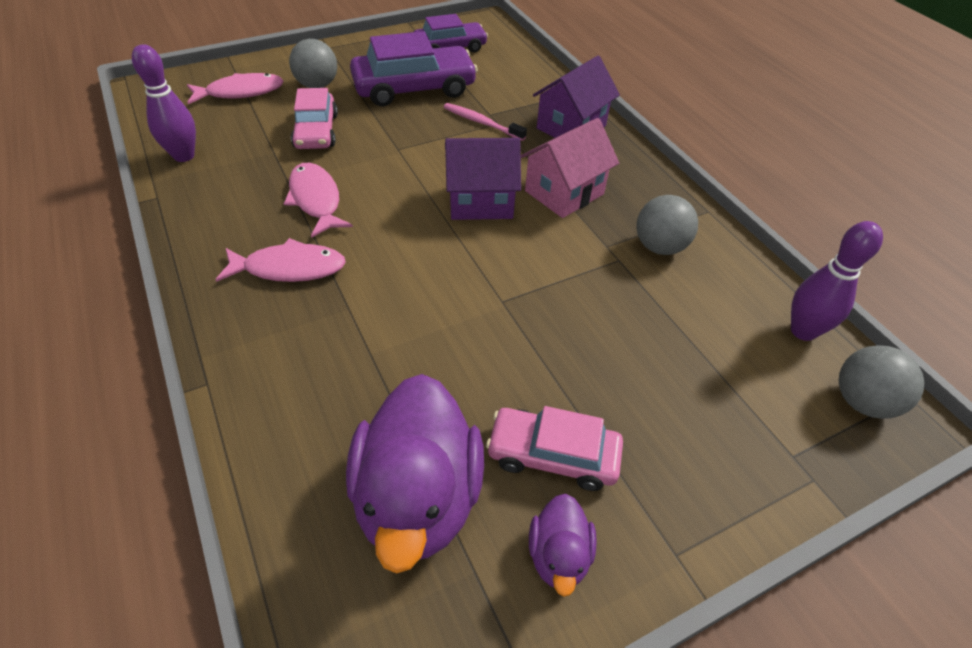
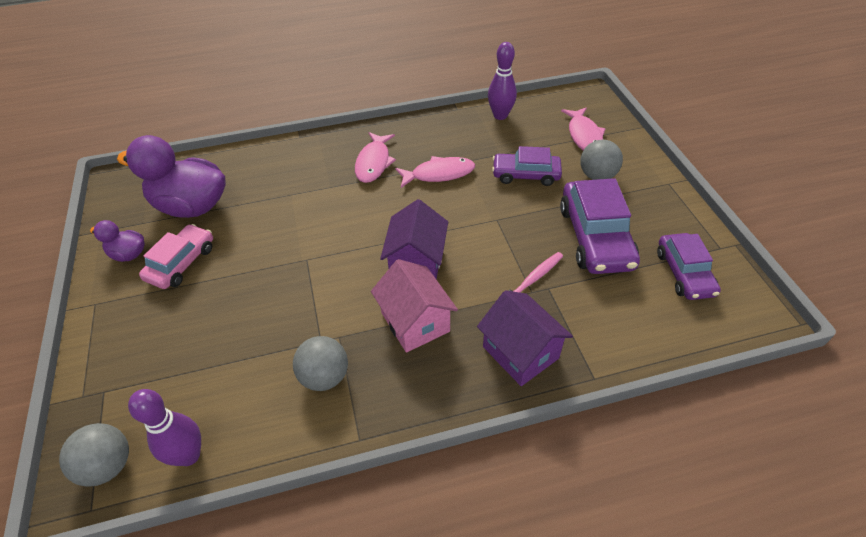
camera: 105 degrees right, 0 degrees up
pink car [291,88,338,149] -> purple car [492,146,562,186]

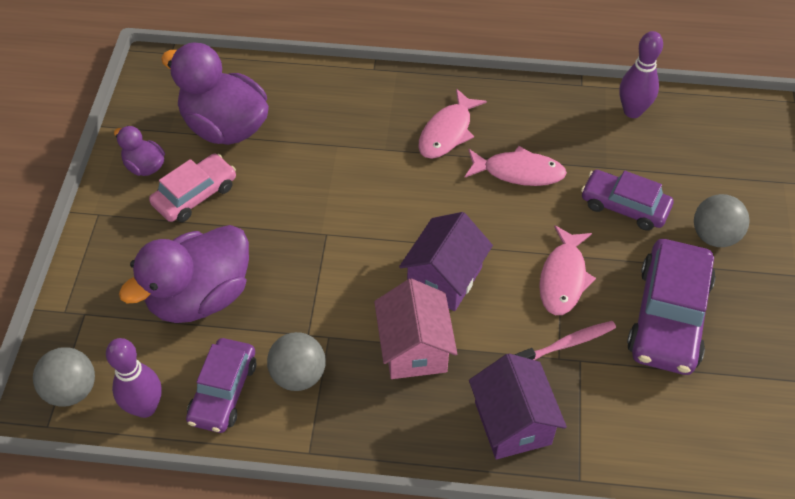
camera: 20 degrees right, 5 degrees up
pink fish [561,107,606,151] -> pink fish moved to [539,225,596,315]
purple car [657,233,721,300] -> purple car moved to [186,338,256,433]
none -> purple duck [119,225,249,323]

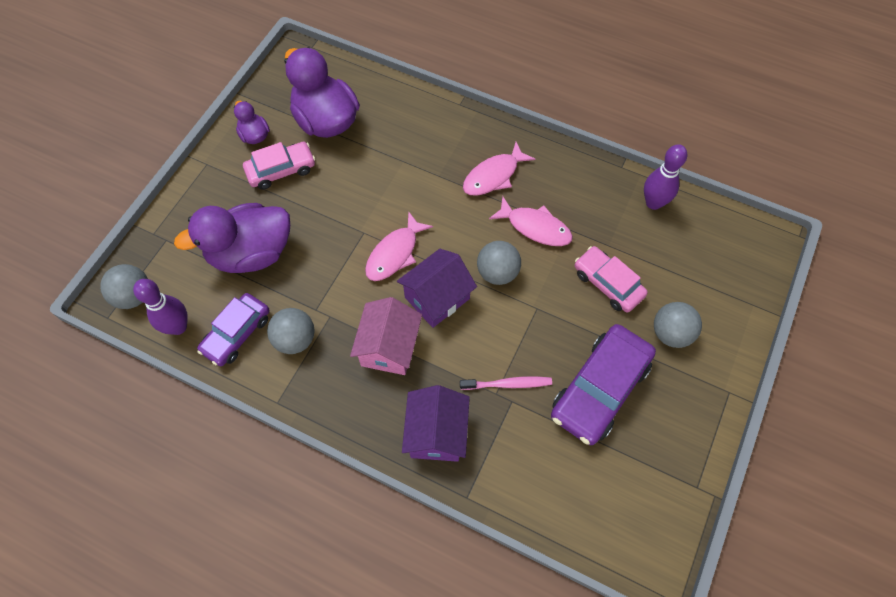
camera: 20 degrees right, 10 degrees up
pink fish [539,225,596,315] -> pink fish moved to [365,211,433,281]
purple car [581,170,673,231] -> pink car [575,246,648,312]
none -> grey ball [477,241,521,285]

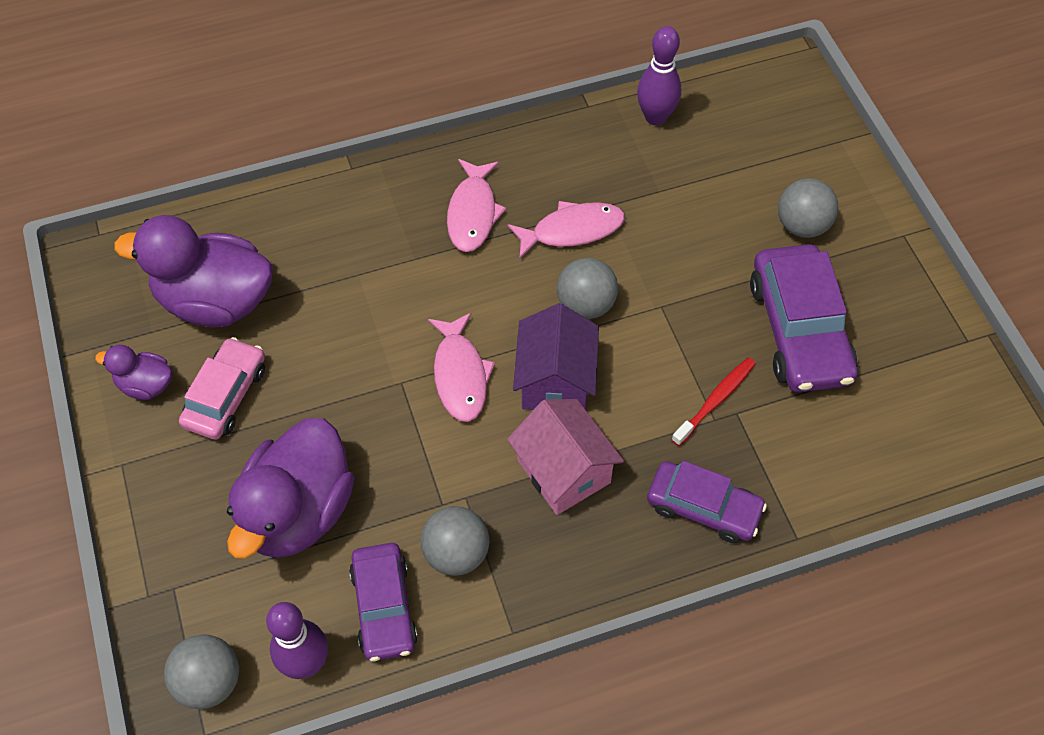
camera: 45 degrees left, 5 degrees down
purple house [402,385,470,462] -> purple car [647,461,767,543]
pink toothbrush [460,376,552,390] -> red toothbrush [671,357,756,446]
pink car [575,246,648,312] -> none

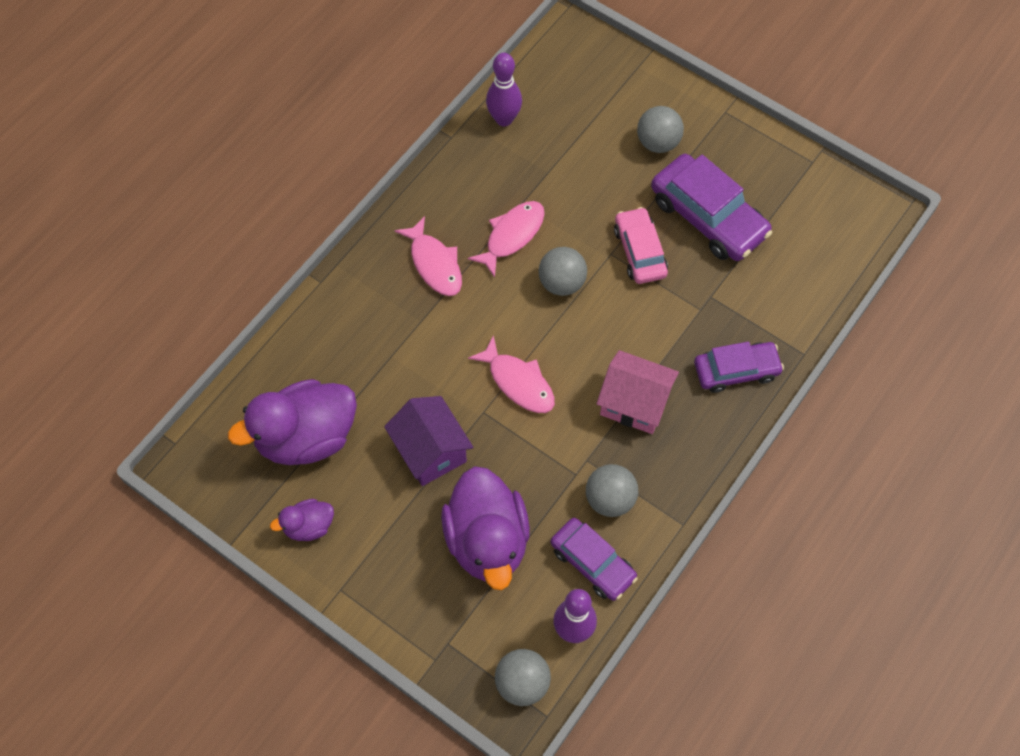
camera: 35 degrees left, 5 degrees up
pink car [179,337,265,440] -> pink car moved to [614,207,668,284]
purple house [513,303,599,410] -> purple house moved to [384,396,473,486]
red toothbrush [671,357,756,446] -> none

